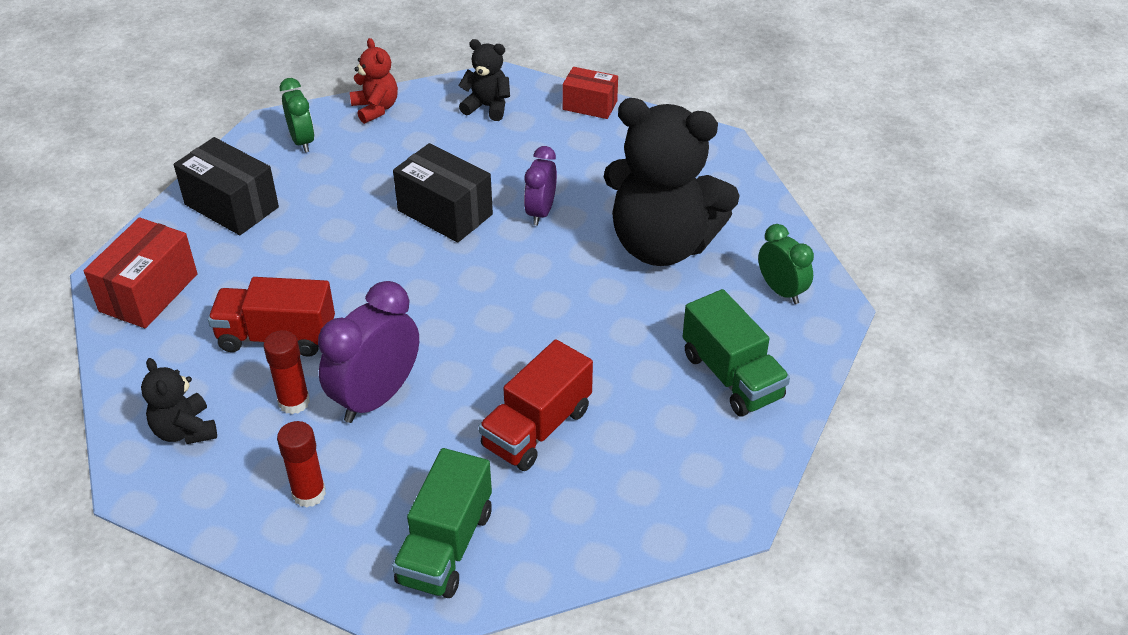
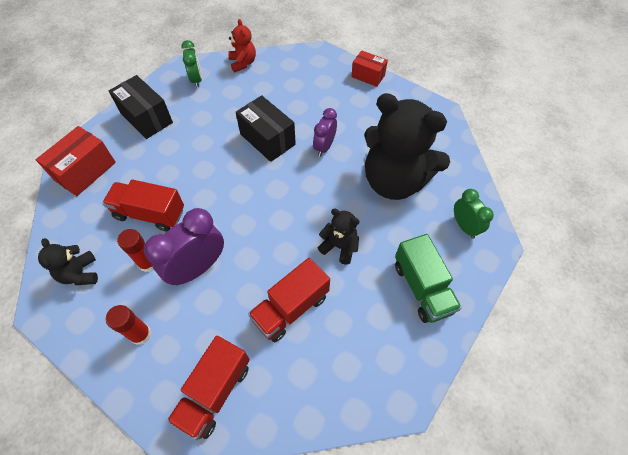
camera: 10 degrees right, 15 degrees up
green truck [392,448,492,598] -> red truck [167,336,250,440]
black teddy bear [458,39,510,121] -> black teddy bear moved to [317,209,360,265]

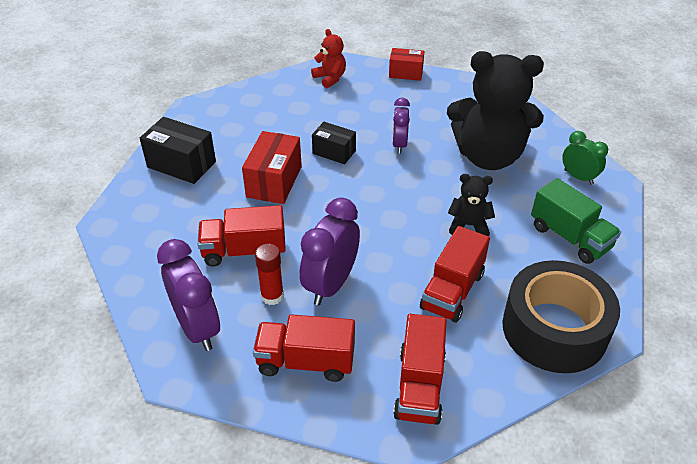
camera: 20 degrees left, 15 degrees down
red box [36,126,116,196] -> red box moved to [242,131,302,204]
black teddy bear [38,238,98,285] -> purple clock [157,239,220,351]
red glue stick [106,305,152,345] -> red truck [253,314,355,382]
green clock [181,40,202,88] -> none
red teddy bear [228,19,256,72] -> red teddy bear moved to [311,29,346,88]
black box [236,95,296,162] -> black box [312,122,356,164], size x0.65
none -> black tape [502,260,620,373]

